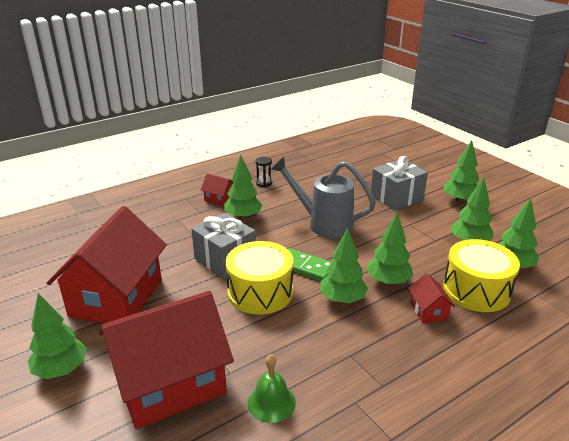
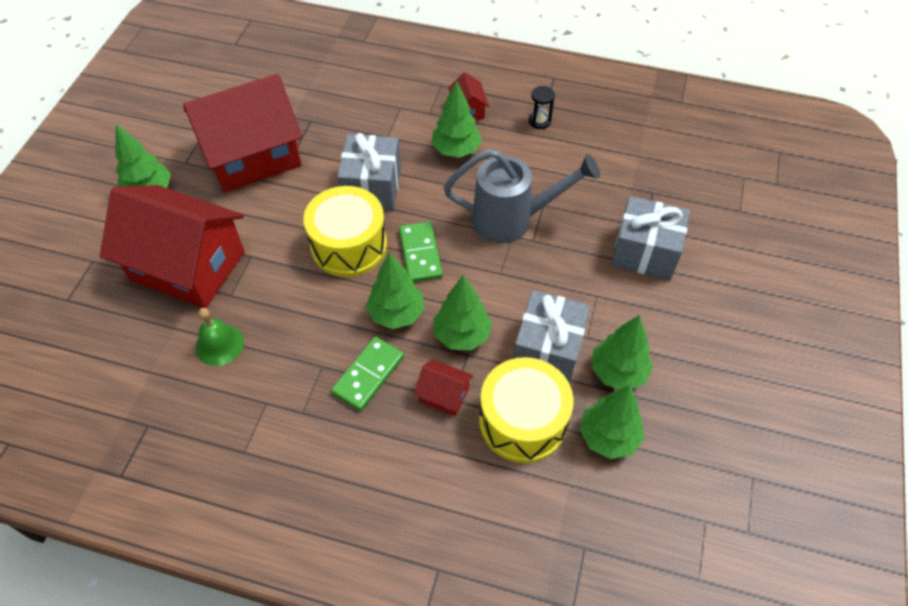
camera: 50 degrees right, 25 degrees up
grey watering can [271,157,376,238] -> grey watering can turned 105 degrees clockwise [444,149,600,244]
red house [408,273,456,323] -> red house turned 75 degrees clockwise [414,359,473,416]
green tree [444,140,479,203] -> none
none -> green domino [331,337,404,411]
none -> grey gift [513,290,591,384]

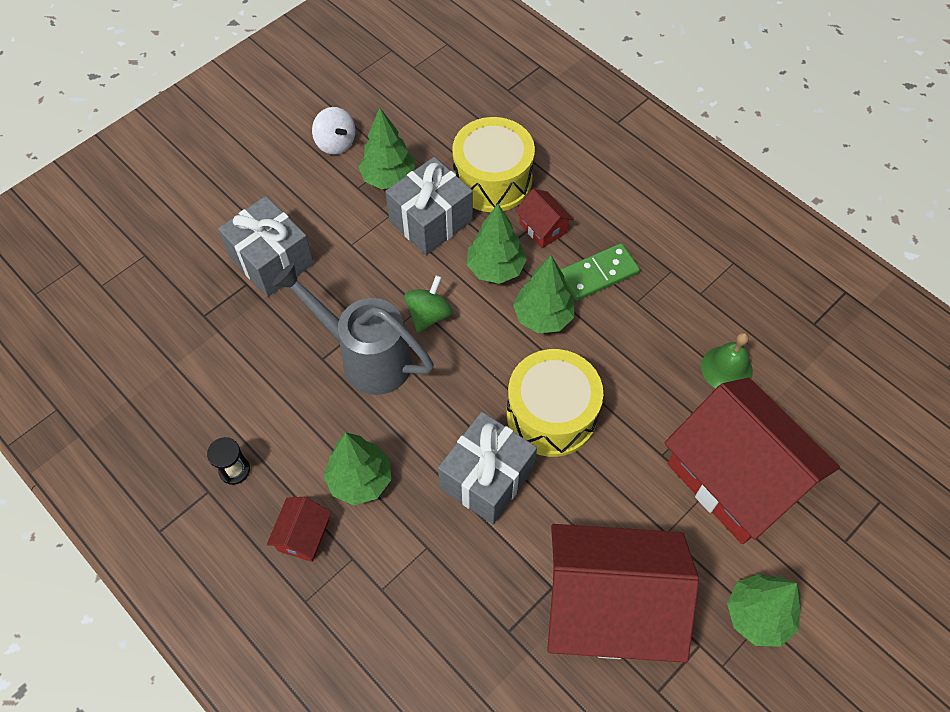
camera: 150 degrees left, 5 degrees up
green domino [399,222,443,282] -> none
green tree [579,385,644,459] -> none
none -> white spinning top [312,107,355,155]
none -> green spinning top [404,275,453,333]

